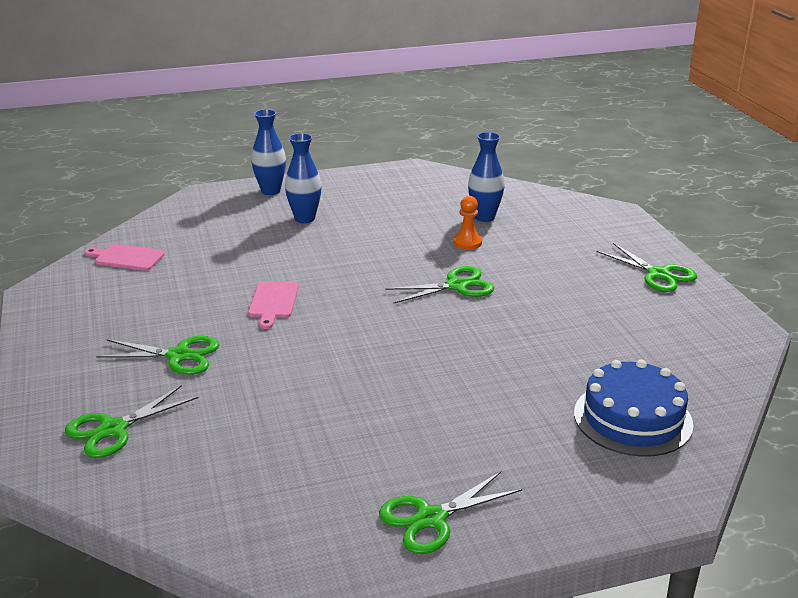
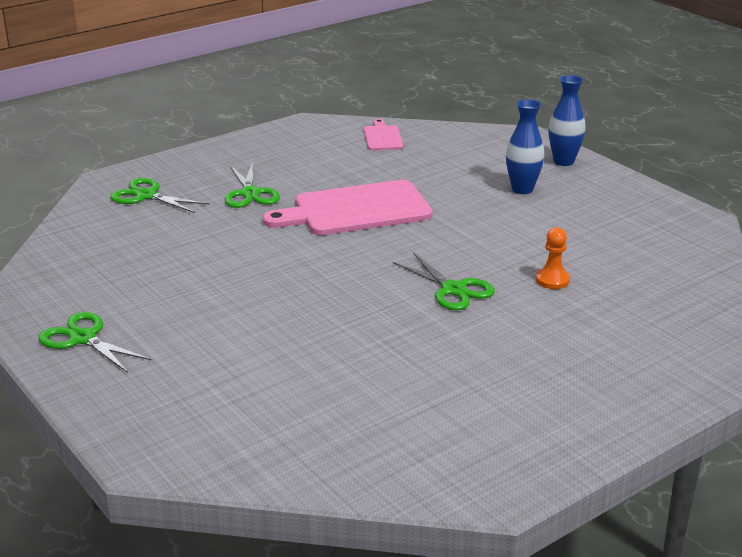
camera: 70 degrees right, 0 degrees up
pink cutting board [248,281,299,329] -> pink cutting board [263,180,433,235], size x2.05
blue vase [468,132,505,222] -> none
blue cake [574,360,693,457] -> none
green scissors [597,243,697,292] -> none

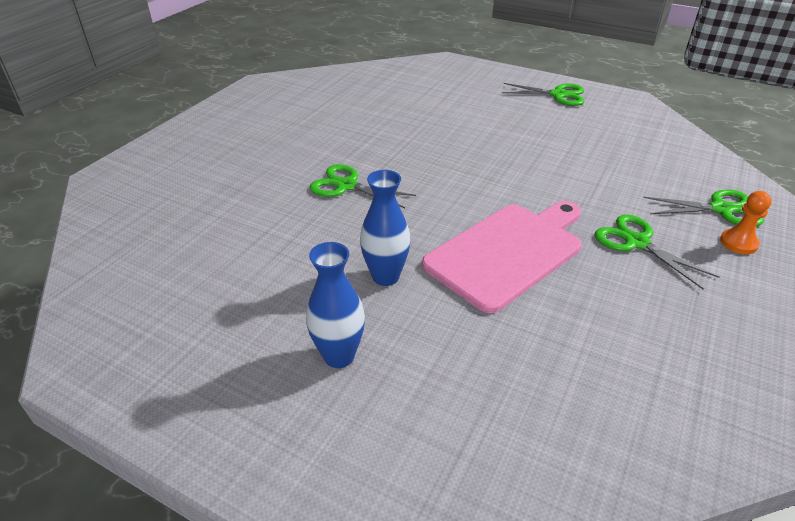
camera: 155 degrees right, 10 degrees up
pink cutting board [364,119,403,150] -> none
orange pawn [536,227,570,289] -> orange pawn moved to [720,191,772,254]
blue vase [548,75,586,166] -> blue vase moved to [360,170,410,286]

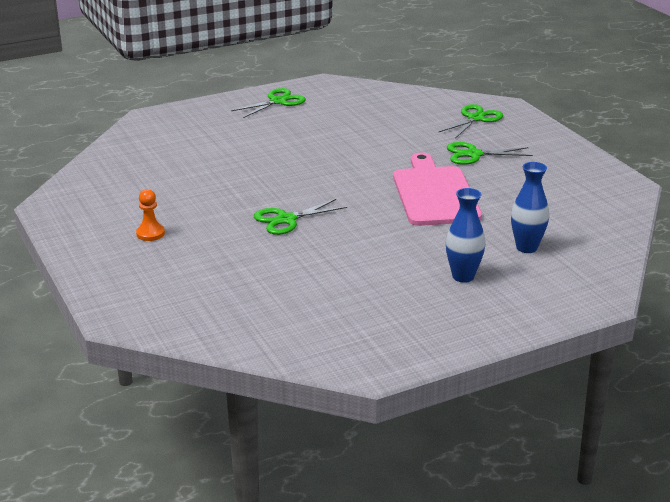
camera: 55 degrees left, 10 degrees down
blue vase [360,170,410,286] -> blue vase moved to [511,162,549,253]
orange pawn [720,191,772,254] -> orange pawn moved to [136,189,165,241]

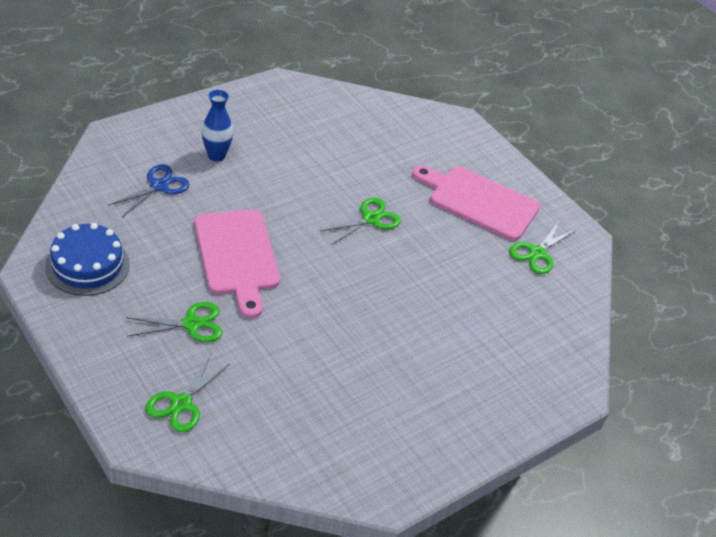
camera: 165 degrees right, 15 degrees up
orange pawn [136,189,165,241] -> pink cutting board [412,165,540,241]
green scissors [231,88,306,118] -> green scissors moved to [509,222,576,274]
blue vase [511,162,549,253] -> blue scissors [108,164,190,217]
none -> blue cake [45,223,130,296]

